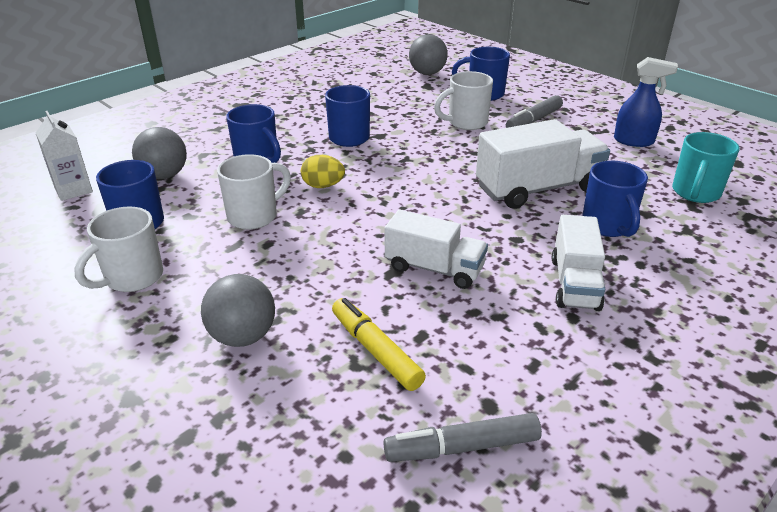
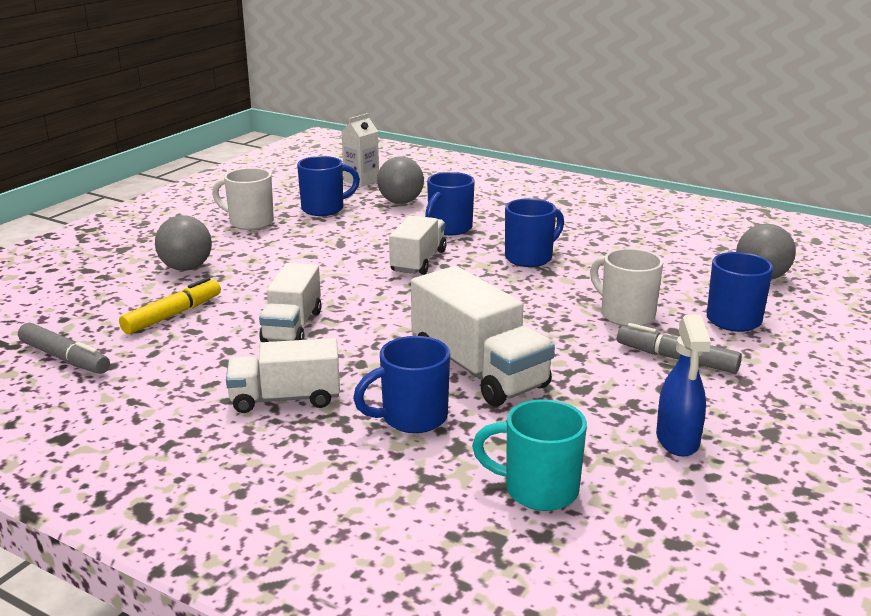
camera: 75 degrees right, 10 degrees down
white mug [217,154,291,230] -> none
yellow egg [301,155,345,188] -> white truck [389,215,446,275]
grey marker [384,413,542,462] -> grey marker turned 150 degrees clockwise [18,323,110,374]

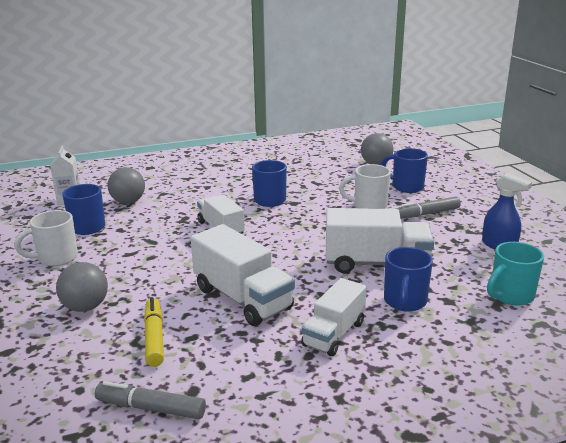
camera: 50 degrees left, 0 degrees up
grey marker [18,323,110,374] -> grey marker turned 150 degrees counterclockwise [95,381,206,419]
white truck [259,263,322,342] -> white truck [191,224,295,326], size x1.52
blue mug [425,172,475,235] -> none

